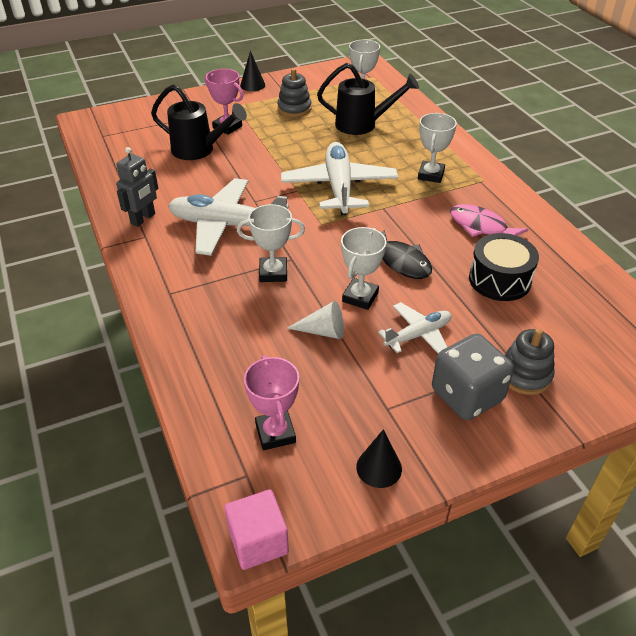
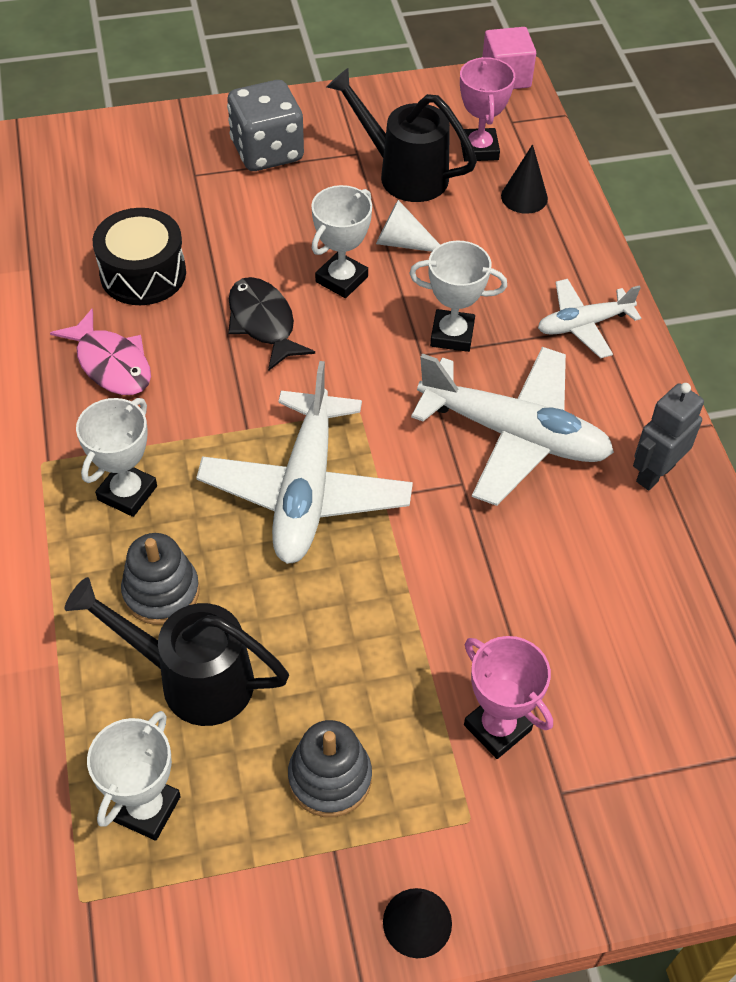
camera: 170 degrees left, 10 degrees up
black watering can [151,85,247,160] -> black watering can moved to [327,68,477,202]
black cone [356,429,402,488] -> black cone moved to [501,144,548,214]
white plane [378,302,451,353] -> white plane moved to [538,279,641,358]
grey stacking toy [505,329,555,395] -> grey stacking toy moved to [121,533,200,625]

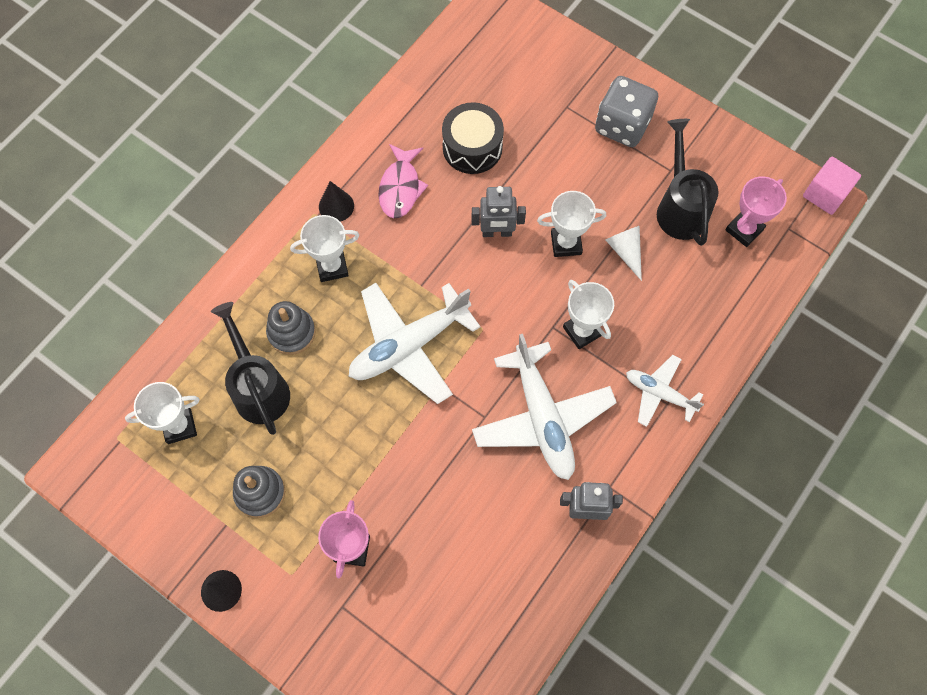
camera: 50 degrees right, 15 degrees up
black fish [228,277,315,371] -> grey robot [472,186,526,237]
black cone [501,144,548,214] -> black cone moved to [319,181,354,221]

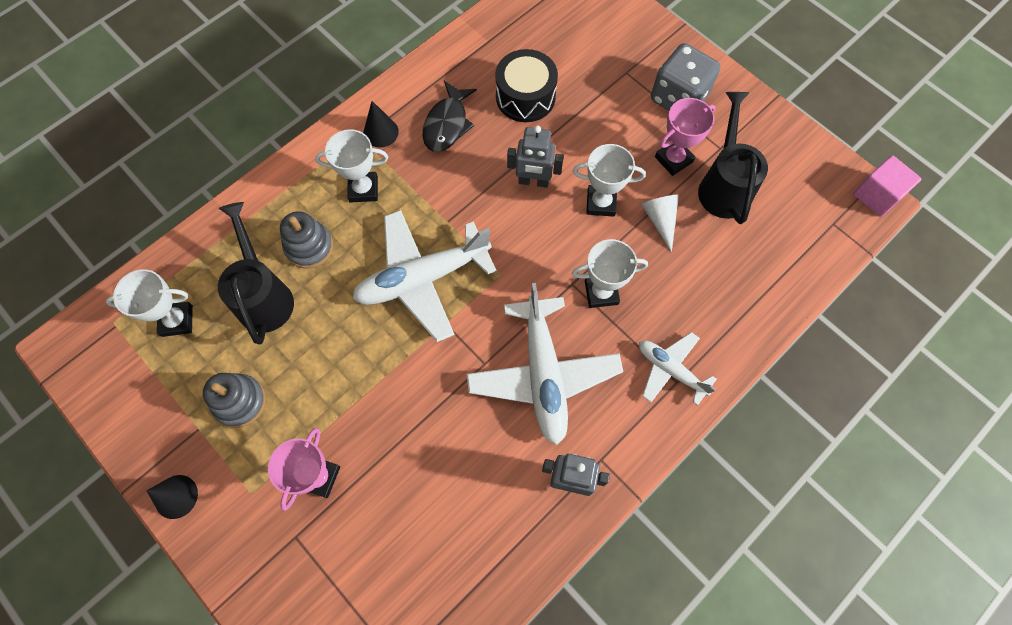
camera: 10 degrees right, 0 degrees up
pink fish [378,144,428,218] -> black fish [423,81,477,152]
white trophy [563,280,614,349] -> white trophy turned 75 degrees counterclockwise [572,239,648,308]
pink trophy [726,176,787,247] -> pink trophy moved to [655,98,716,176]

